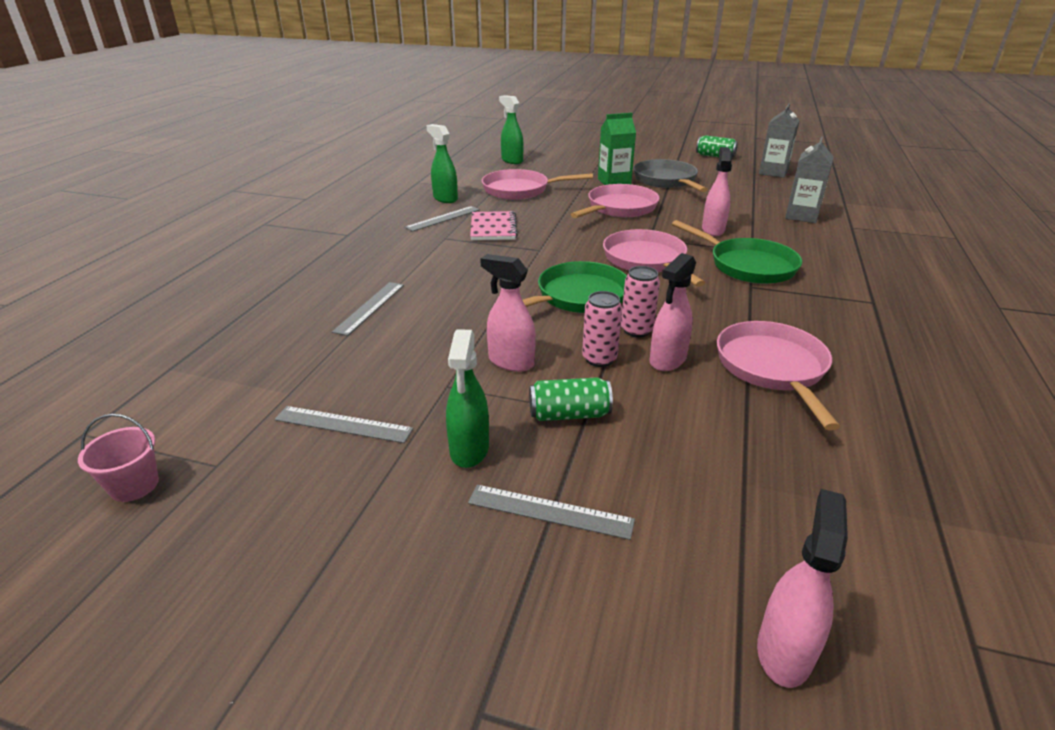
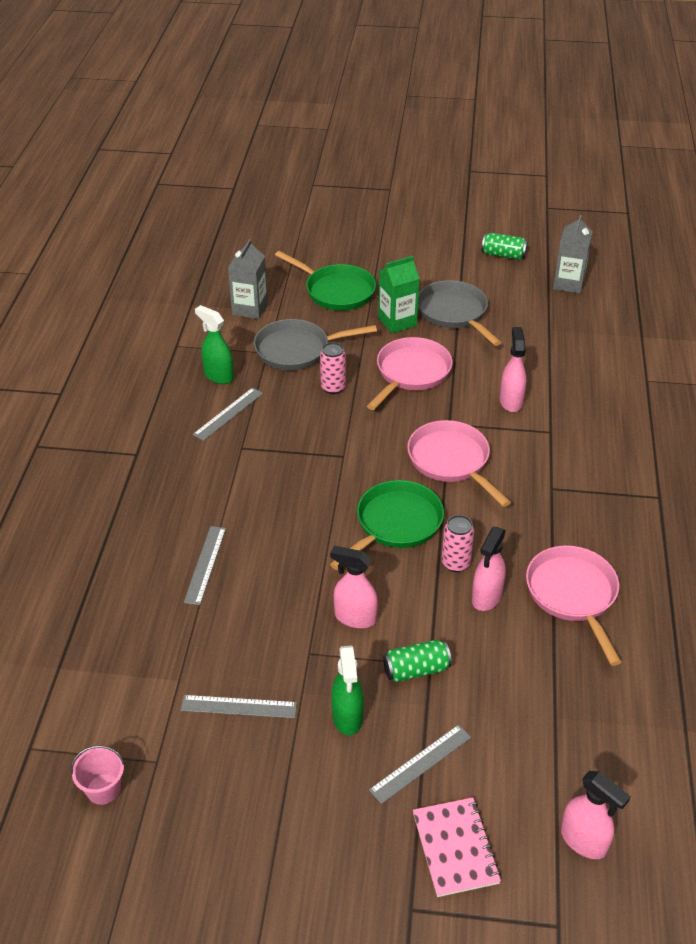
camera: 10 degrees left, 10 degrees up
grey ruler [468,485,635,540] -> grey ruler turned 45 degrees counterclockwise [369,725,471,804]
pink notebook [470,211,518,240] -> pink notebook moved to [413,797,501,897]
pink pan [482,169,593,200] -> grey pan [254,319,377,370]
green spray bottle [499,95,524,164] -> none
pink can [582,291,622,367] -> pink can moved to [320,342,346,394]
green pan [672,220,802,284] -> green pan moved to [275,251,376,311]
pink spray bottle [757,489,848,688] -> pink spray bottle turned 120 degrees clockwise [561,771,631,859]
grey carton [785,137,834,223] -> grey carton moved to [228,239,268,319]

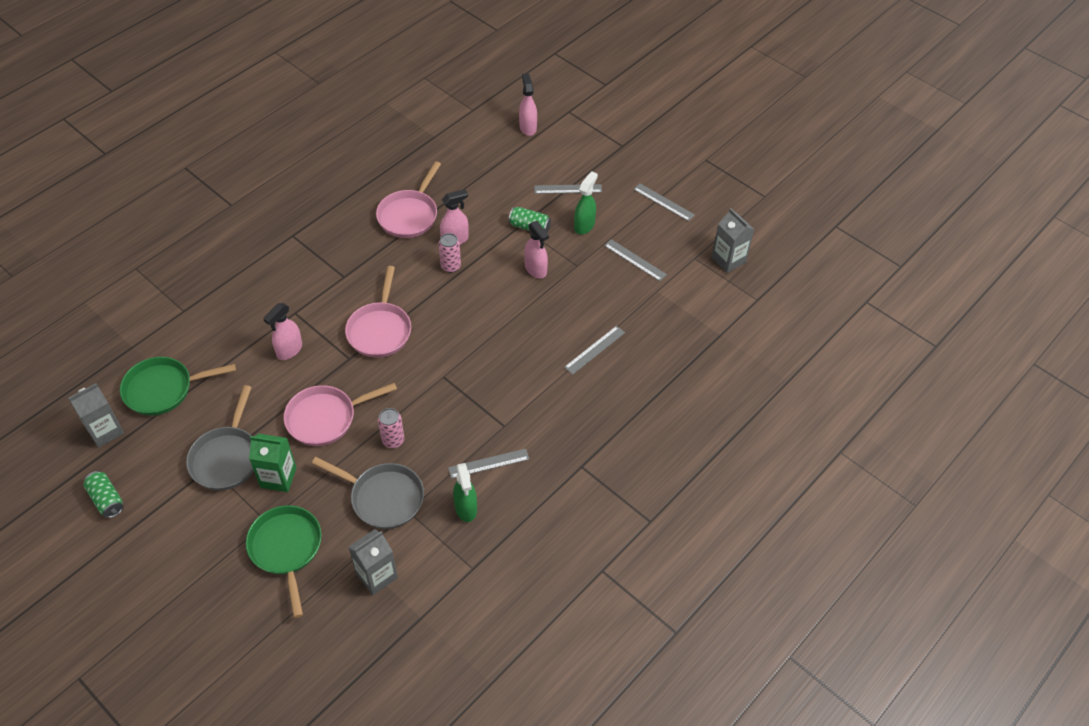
camera: 145 degrees left, 10 degrees up
pink bucket [71,745,125,805] -> grey carton [712,208,754,273]
green pan [330,480,444,570] -> green pan moved to [120,357,236,416]
pink notebook [413,797,501,897] -> none
none -> grey ruler [633,183,695,221]

